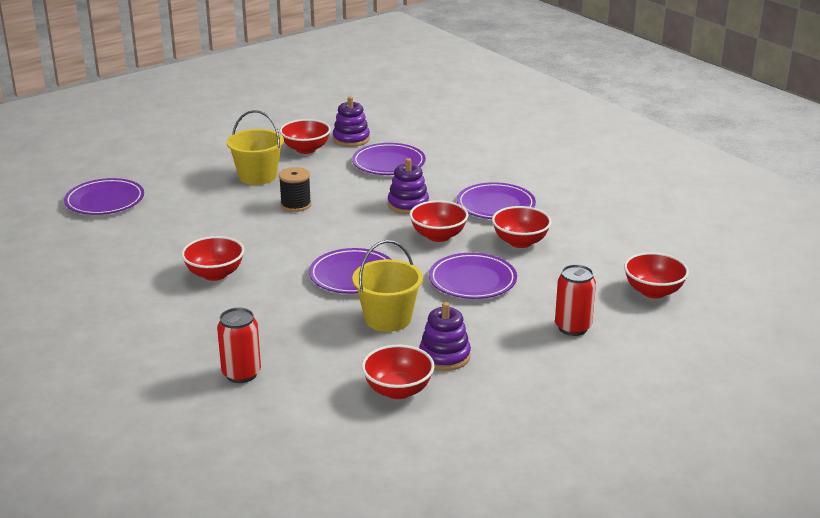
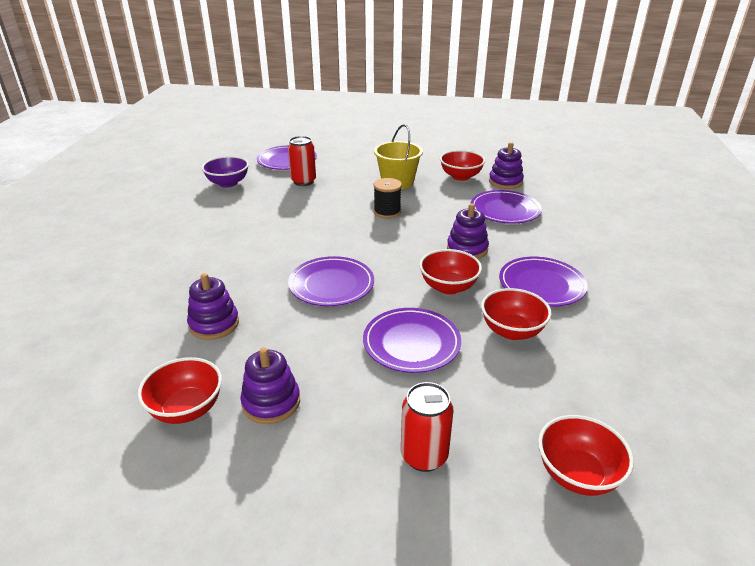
camera: 45 degrees right, 5 degrees up
red bowl [181,236,244,281] -> none
red can [217,308,261,383] -> red can moved to [288,136,316,186]
yellow bucket [352,240,423,332] -> none
none -> purple stacking toy [187,273,239,340]
none -> purple bowl [202,156,249,188]

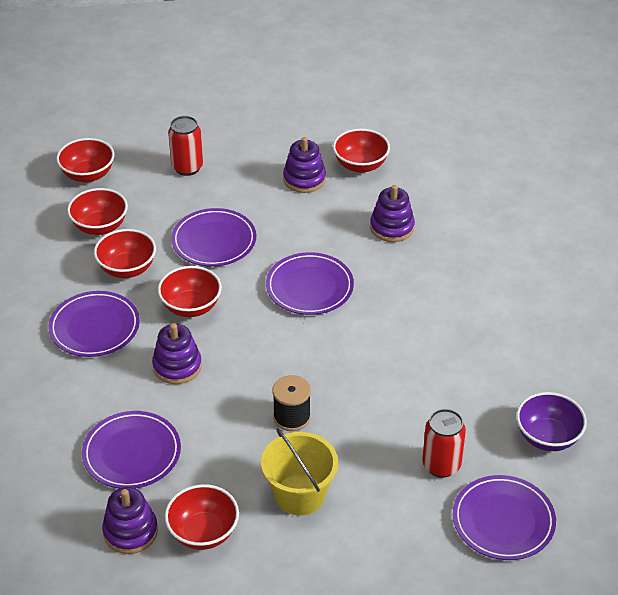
camera: 165 degrees right, 10 degrees up
none -> red bowl [67,188,128,235]

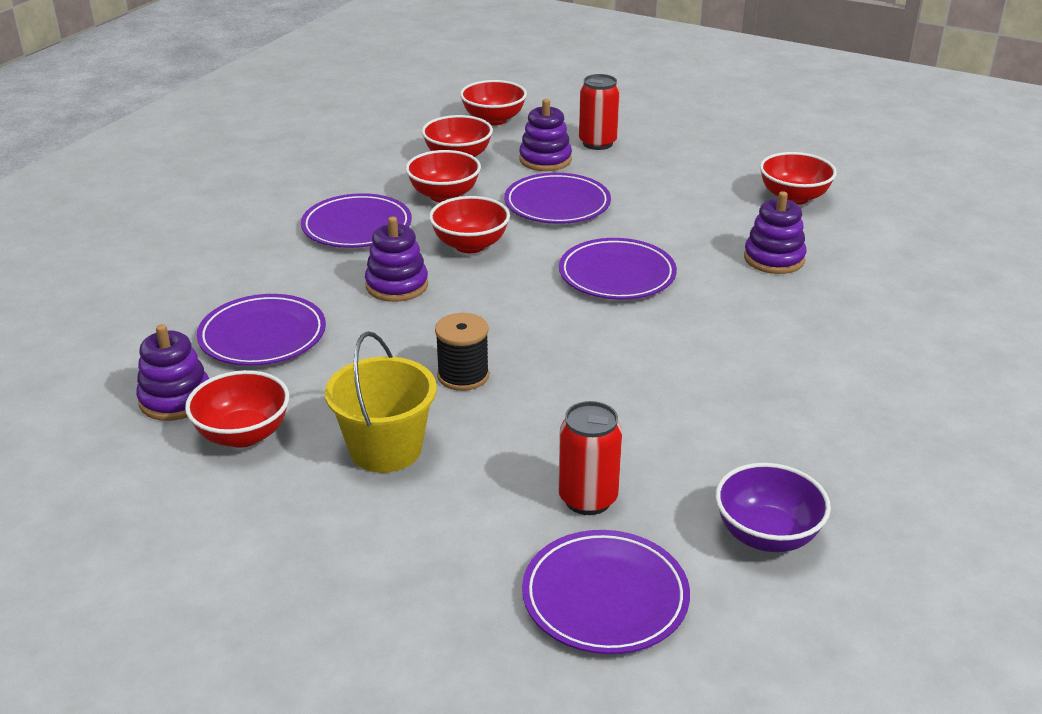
camera: 35 degrees right, 10 degrees down
purple stacking toy [283,137,326,193] -> purple stacking toy moved to [519,99,572,171]

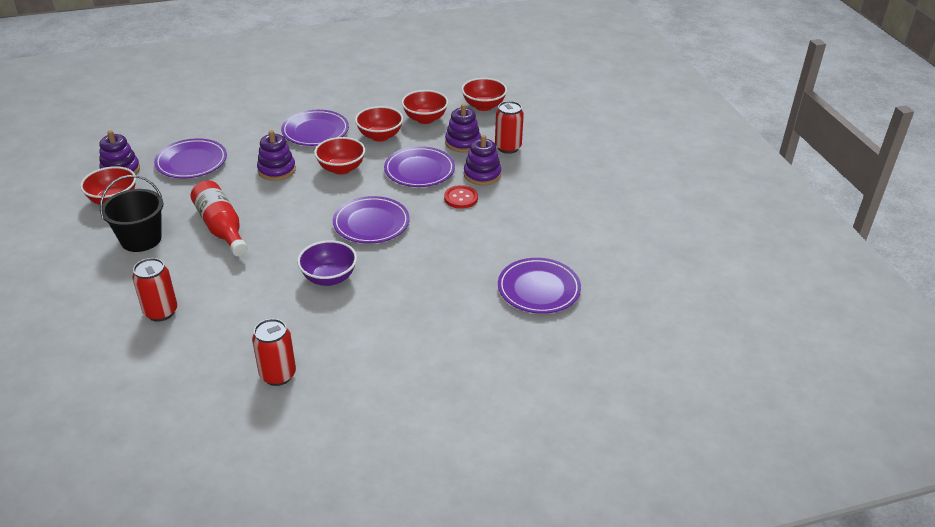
camera: 45 degrees right, 5 degrees up
yellow bucket [325,331,437,473] -> black bucket [100,175,164,252]
black spool [435,313,489,391] -> red bottle [191,180,248,257]
purple plate [522,530,690,654] -> purple plate moved to [498,258,581,314]
purple bowl [715,463,831,552] -> purple bowl moved to [297,240,357,286]
purple stacking toy [744,191,806,274] -> purple stacking toy moved to [464,135,501,185]
red bowl [760,152,837,205] -> none
none -> red can [252,319,296,386]
none -> red button [444,185,478,209]

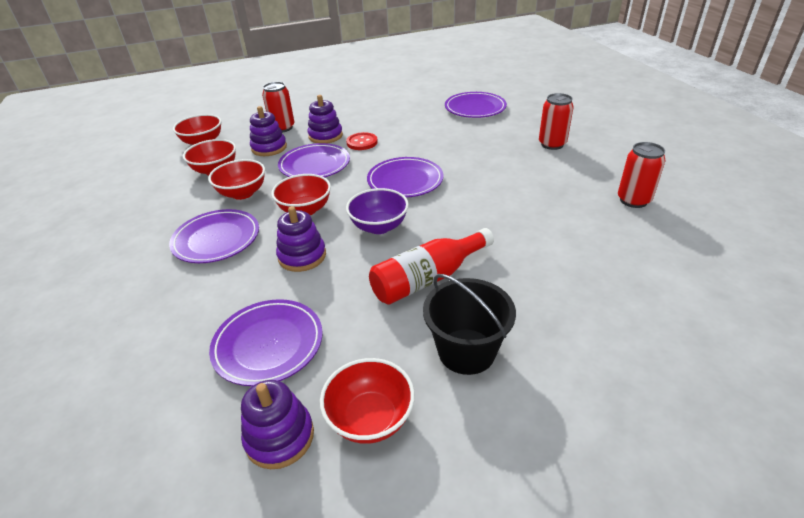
camera: 90 degrees left, 0 degrees up
red can [132,258,177,322] -> red can moved to [539,93,574,150]
purple bowl [297,240,357,286] -> purple bowl moved to [346,188,409,234]

